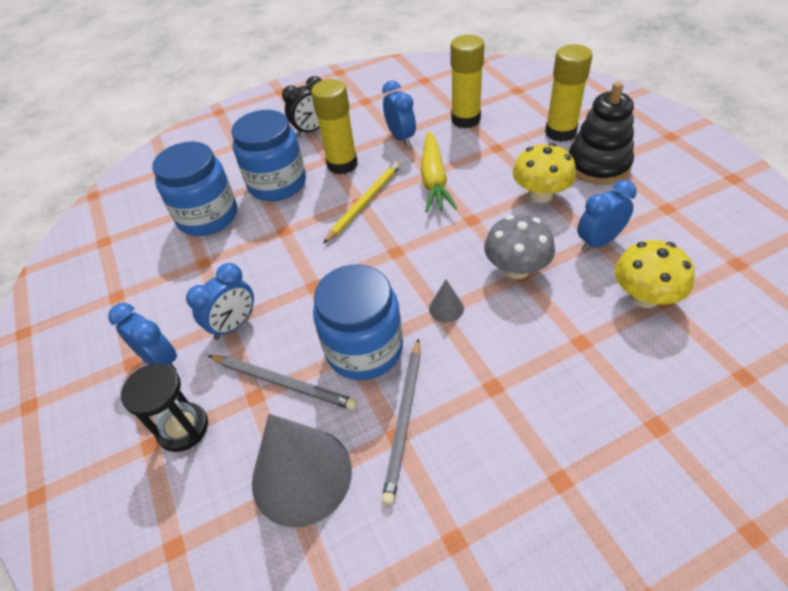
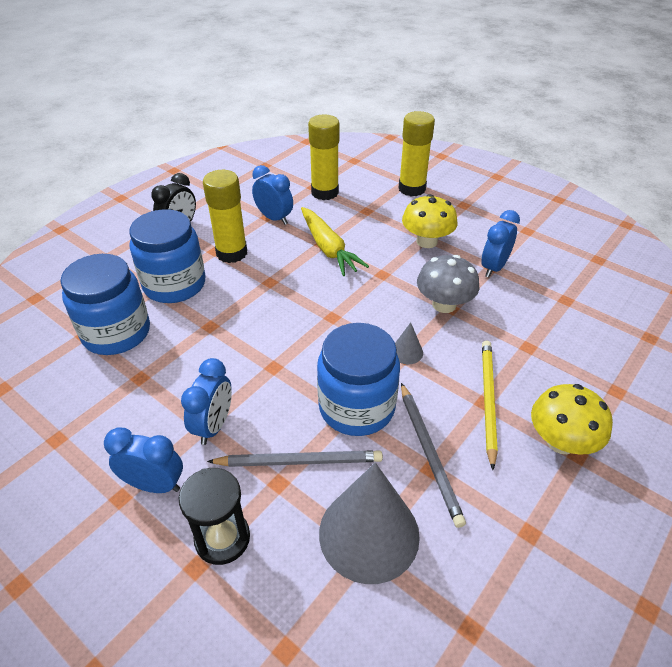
camera: 30 degrees left, 5 degrees down
yellow pencil [323,161,401,244] -> yellow pencil moved to [482,341,498,470]
black stacking toy [569,82,634,185] -> none
yellow mushroom [615,240,695,308] -> yellow mushroom moved to [531,384,613,455]

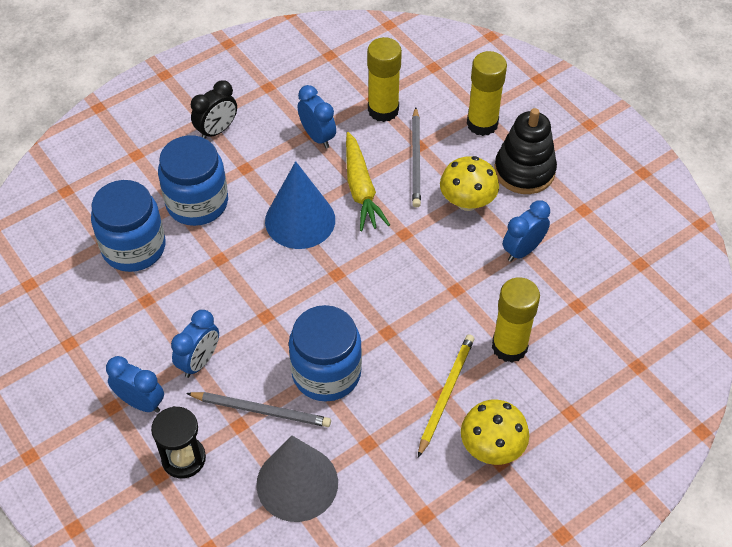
camera: 15 degrees right, 10 degrees up
yellow glue stick [203,170,247,263] -> yellow glue stick moved to [492,277,540,363]
grey cone [395,322,423,364] -> none
grey pencil [401,383,466,528] -> grey pencil moved to [412,107,421,208]
grey mushroom [417,255,479,313] -> none
none -> blue cone [265,161,335,249]
none -> black stacking toy [494,108,557,194]

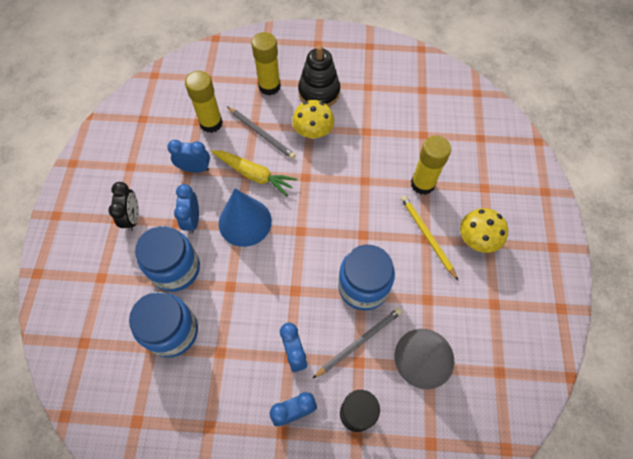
camera: 50 degrees left, 10 degrees up
blue clock [503,200,550,262] -> blue clock moved to [174,184,199,234]

